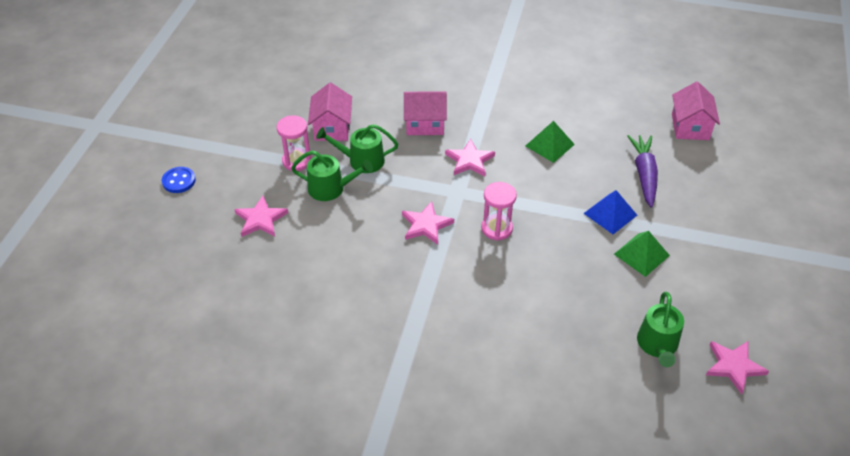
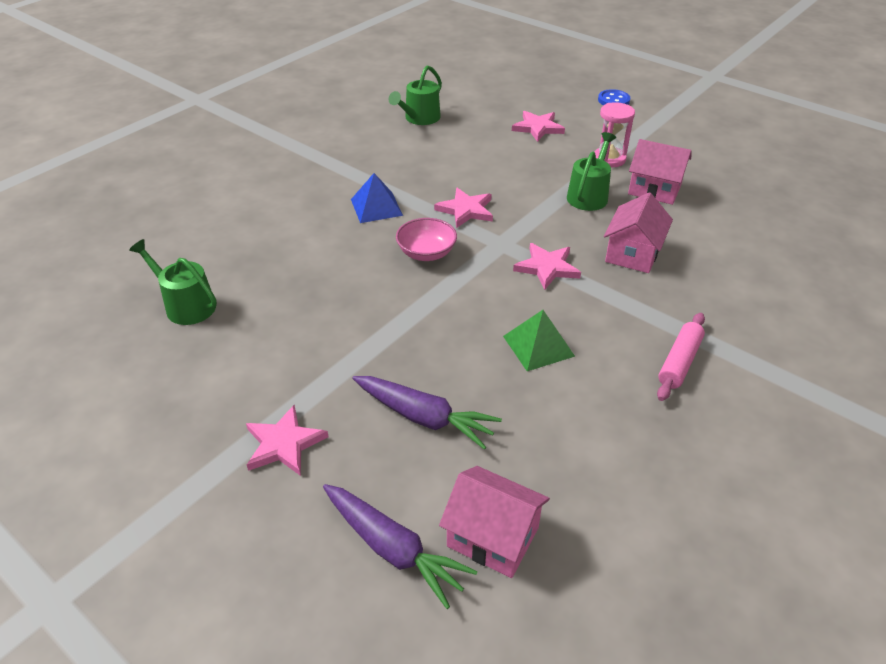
camera: 115 degrees right, 5 degrees down
green watering can [291,150,373,201] -> green watering can moved to [389,65,442,125]
pink hourglass [481,182,517,241] -> pink bowl [396,218,457,261]
blue pyramid [584,190,637,234] -> blue pyramid moved to [351,173,403,223]
green pyramid [614,231,670,277] -> none
pink star [706,341,769,395] -> pink star moved to [246,405,328,476]
none -> purple carrot [323,484,478,609]
none -> pink rolling pin [657,313,705,401]

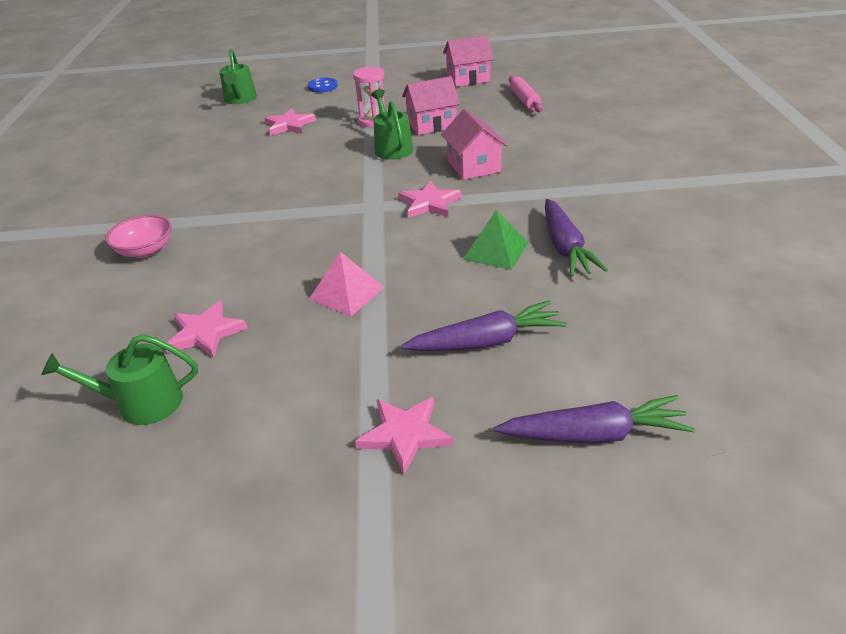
camera: 40 degrees left, 5 degrees down
blue pyramid [351,173,403,223] -> none
green watering can [389,65,442,125] -> green watering can moved to [219,49,257,104]
pink bowl [396,218,457,261] -> pink bowl moved to [106,215,172,258]
pink star [434,188,493,228] -> pink star moved to [166,301,248,358]
pink house [439,466,550,578] -> pink house moved to [443,35,494,87]
pink rolling pin [657,313,705,401] -> pink rolling pin moved to [509,76,543,112]
none -> pink pyramid [309,252,385,316]
none -> purple carrot [545,199,608,277]

